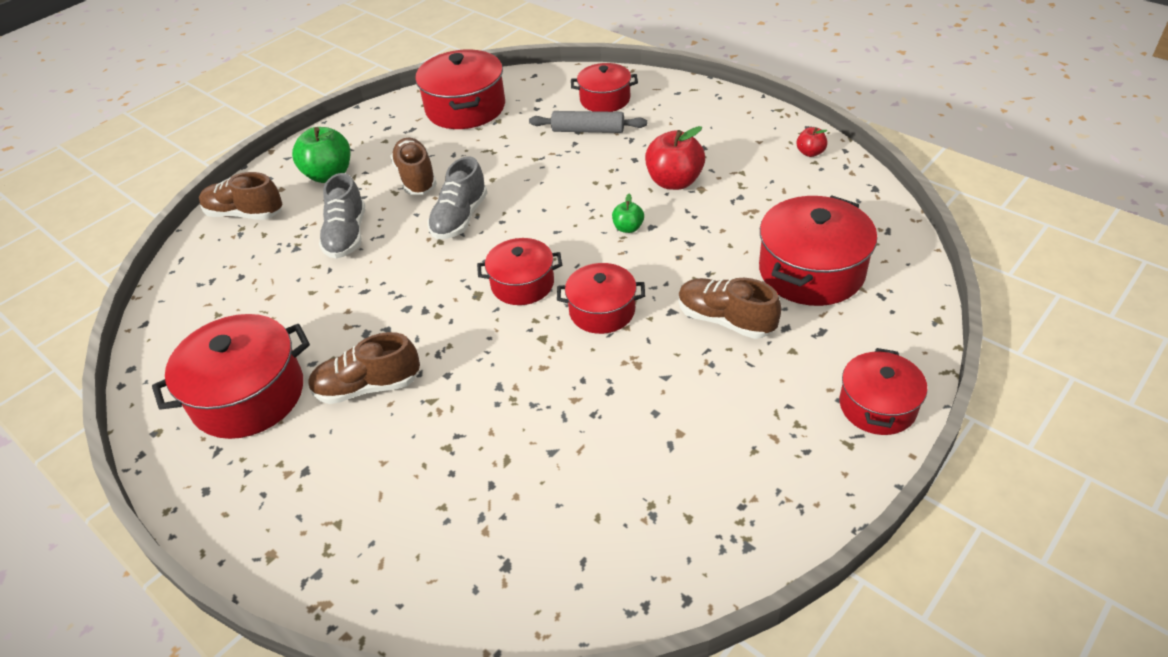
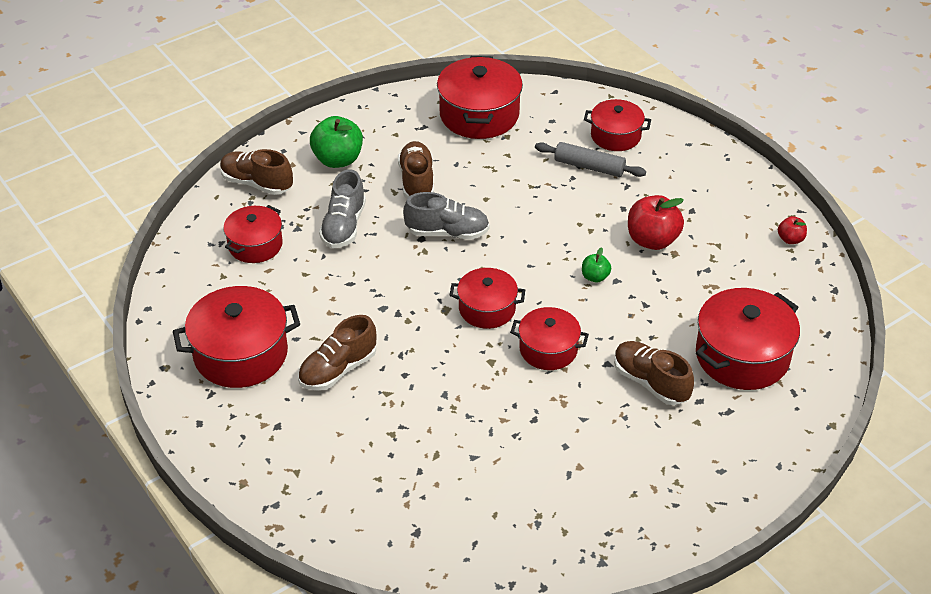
camera: 10 degrees right, 0 degrees up
brown shoe [308,332,420,404] -> brown shoe turned 45 degrees counterclockwise [298,315,376,391]
grey shoe [427,157,487,239] -> grey shoe turned 120 degrees counterclockwise [403,192,490,240]
red pot [840,348,927,435] -> red pot moved to [223,205,283,263]

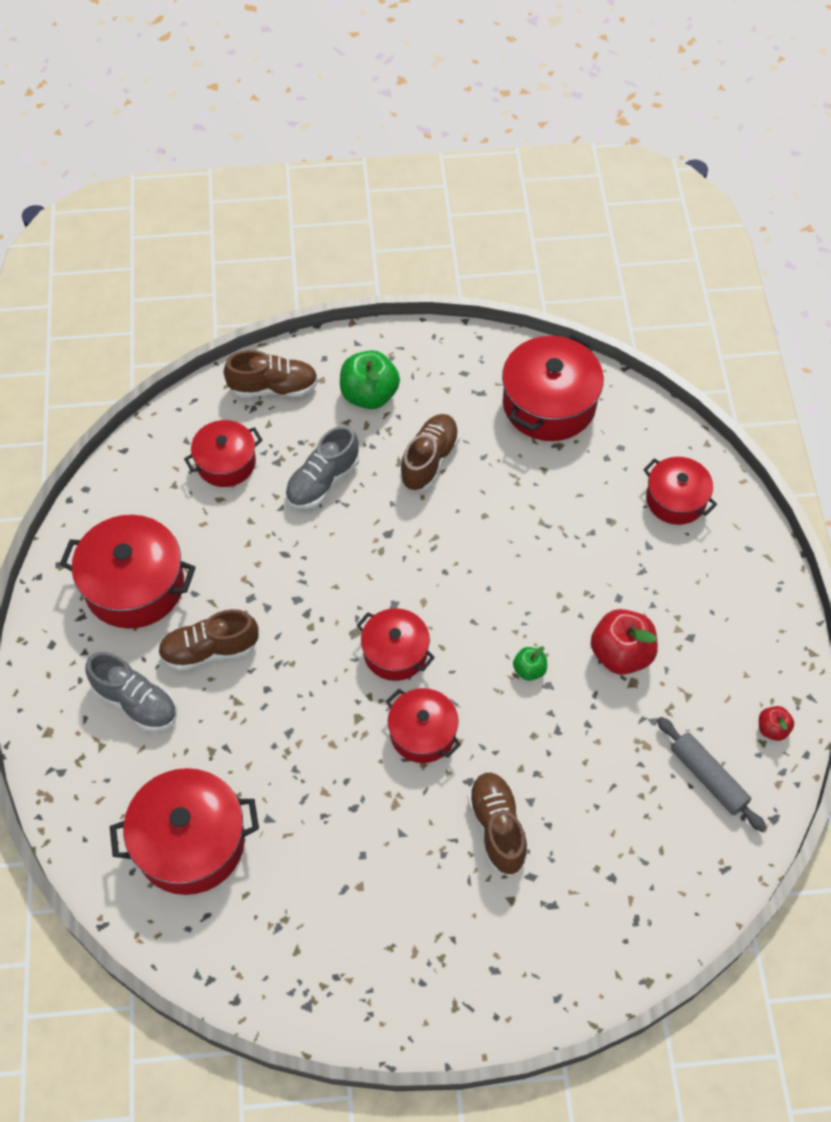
camera: 30 degrees right, 15 degrees up
brown shoe [220,149,293,195] -> brown shoe turned 120 degrees clockwise [224,350,318,397]
grey shoe [403,192,490,240] -> grey shoe moved to [86,652,177,731]
grey rolling pin [535,142,646,177] -> grey rolling pin moved to [657,717,766,832]
red pot [696,288,800,390] -> red pot moved to [110,768,259,895]

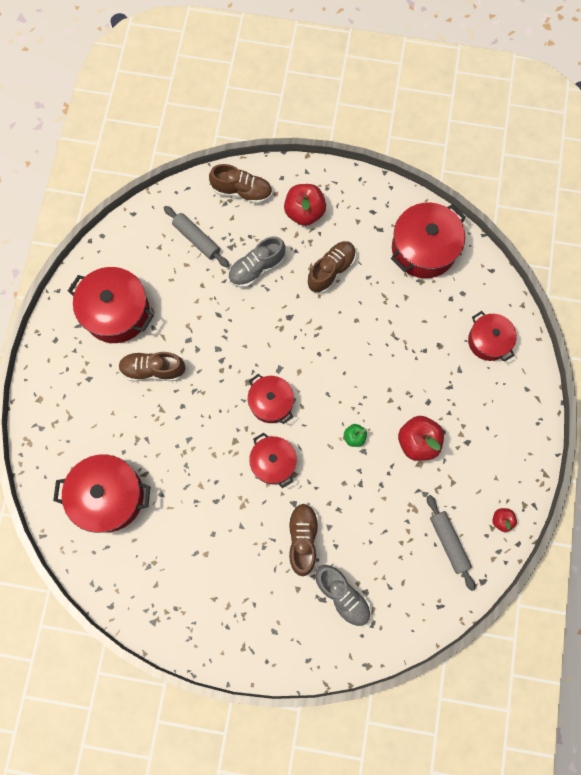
camera: 15 degrees right, 15 degrees up
grey shoe [86,652,177,731] -> grey shoe moved to [315,565,371,627]
red pot [184,420,262,487] -> grey rolling pin [164,206,229,267]
green apple [340,350,400,409] -> red apple [284,184,326,226]

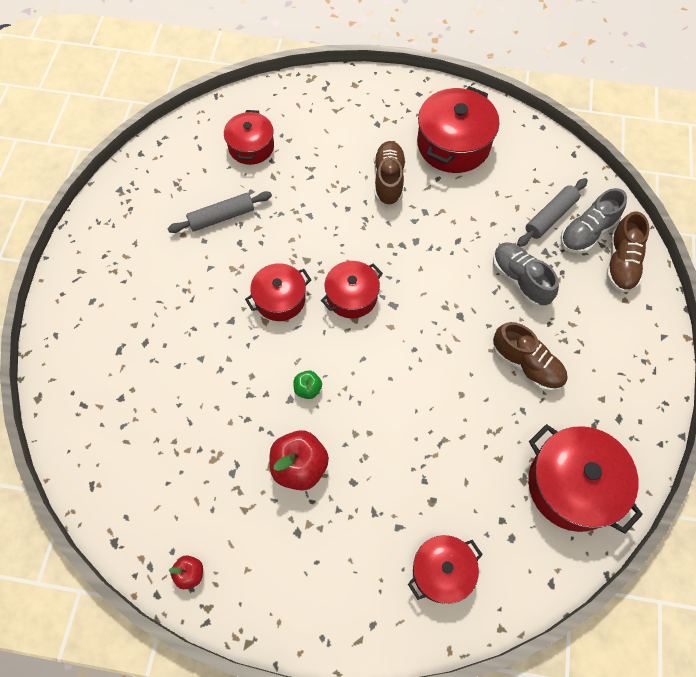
camera: 90 degrees right, 10 degrees down
red pot [53,454,151,533] -> red pot [224,110,274,165], size x0.62
red apple [284,184,326,226] -> none
brown shoe [288,503,319,576] -> none
grey shoe [315,565,371,627] -> grey shoe moved to [560,188,627,254]
grey rolling pin [427,495,475,591] -> grey rolling pin moved to [167,191,272,233]

